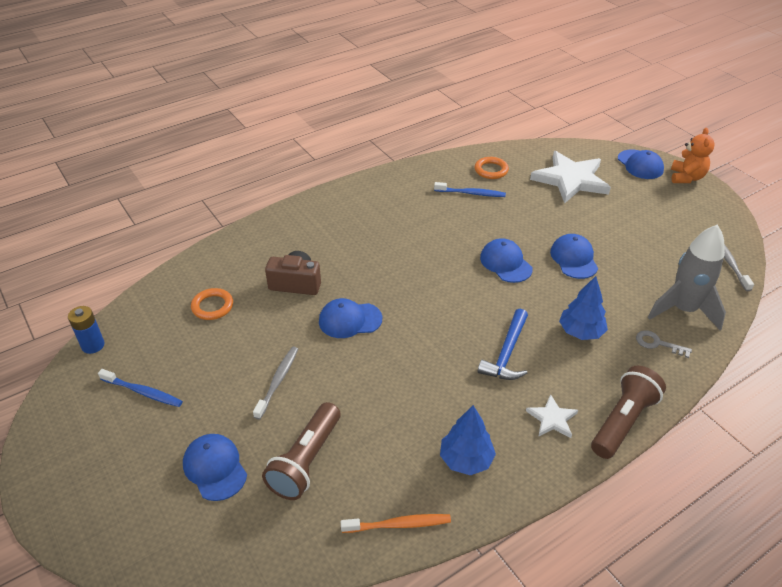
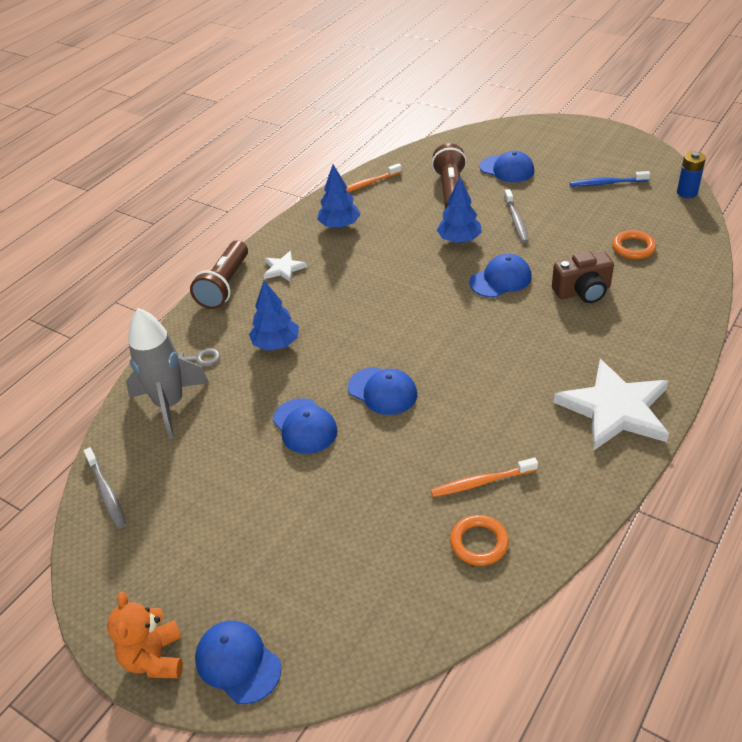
camera: 160 degrees right, 0 degrees up
blue toothbrush [434,182,506,197] -> orange toothbrush [431,458,538,497]
blue hammer [478,309,528,380] -> none
white star [530,151,611,204] -> white star moved to [554,359,669,451]
none -> blue tree [437,177,482,243]

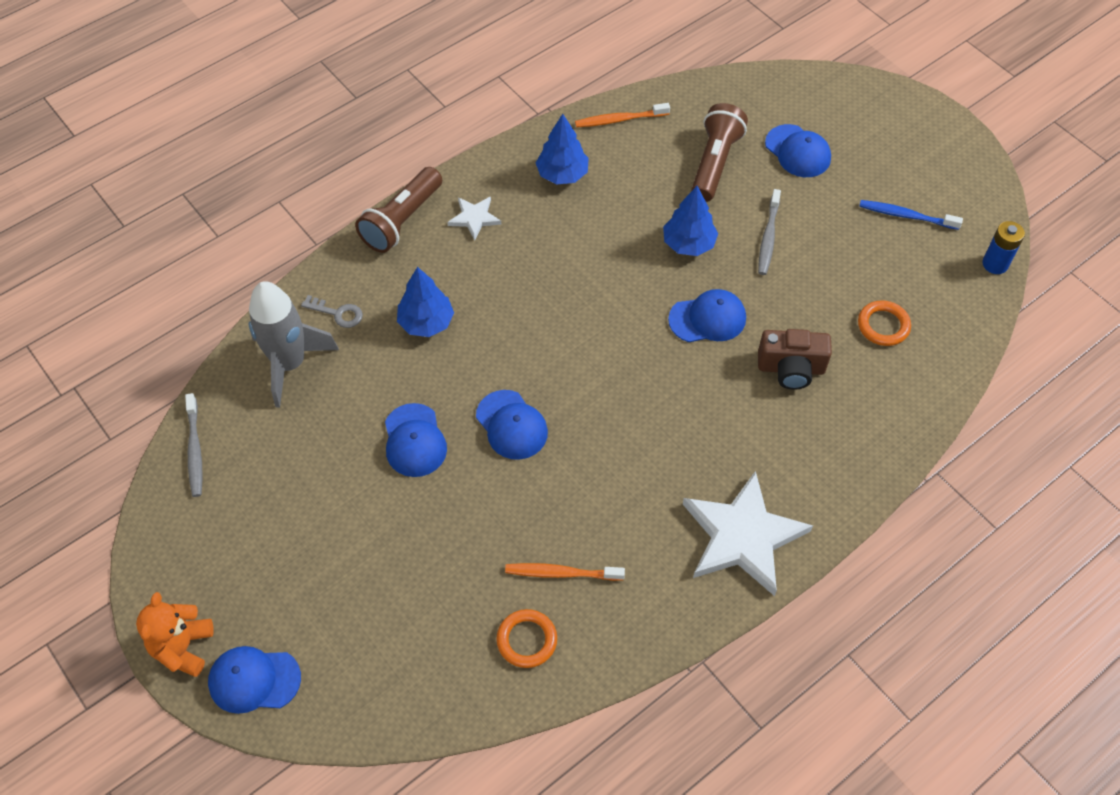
camera: 15 degrees right, 15 degrees up
blue cap [195,621,282,704] -> blue cap turned 60 degrees counterclockwise [208,646,301,714]

